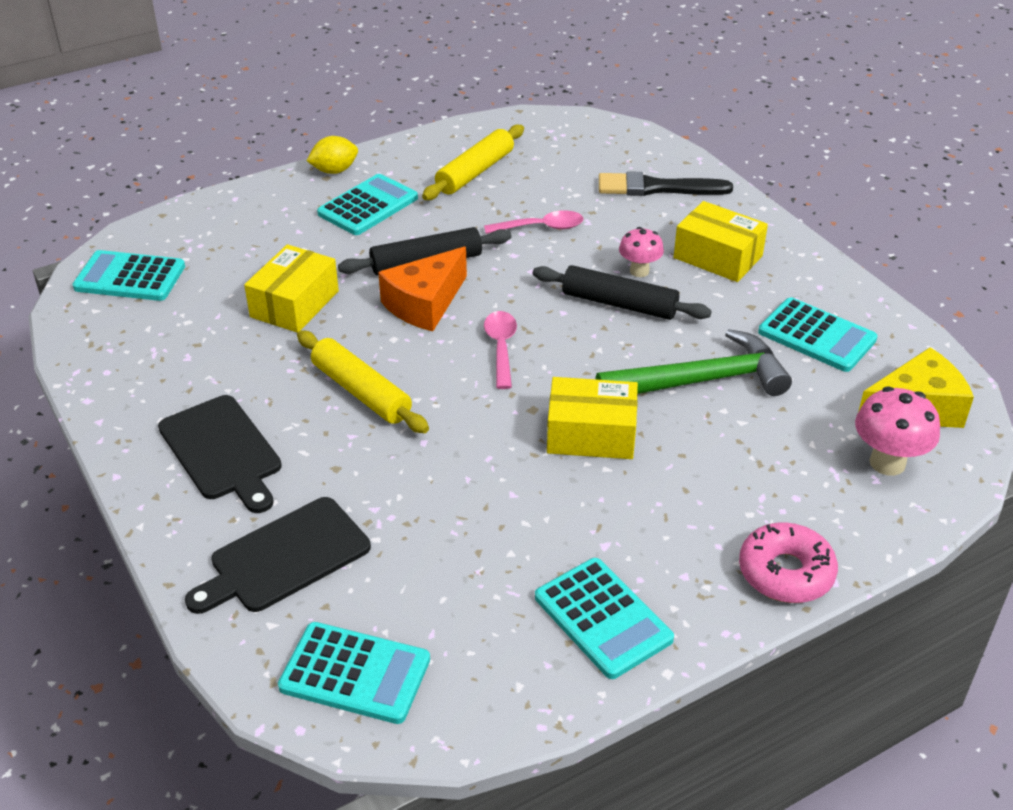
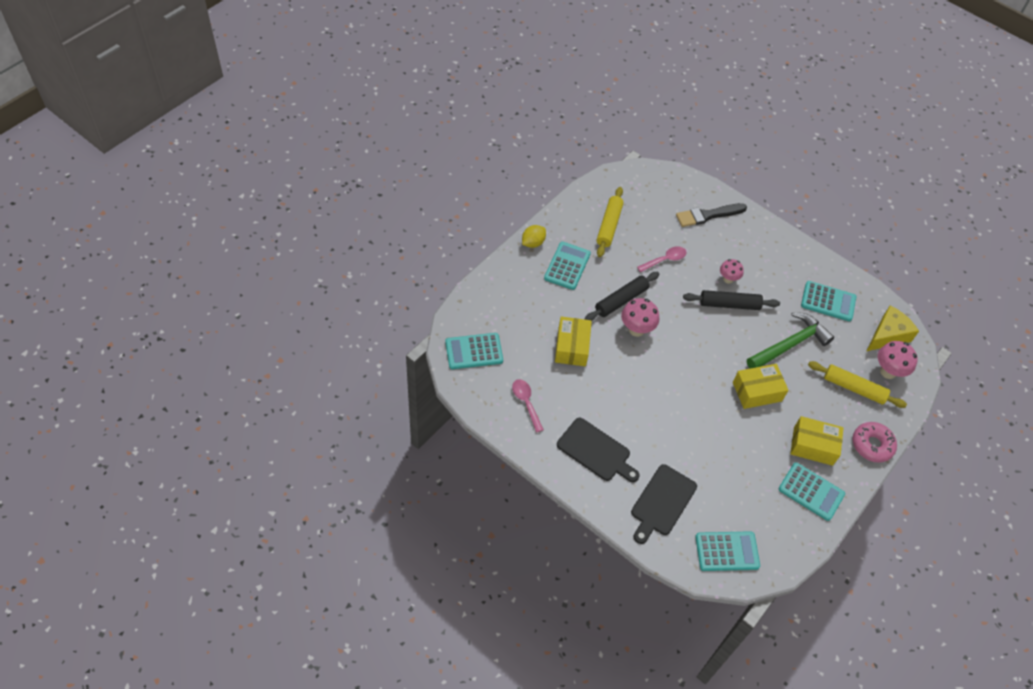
camera: 25 degrees left, 15 degrees up
yellow rolling pin [297,331,429,433] -> yellow rolling pin moved to [808,361,907,408]
orange cheese [378,247,467,331] -> pink mushroom [621,298,659,337]
pink spoon [484,311,517,389] -> pink spoon moved to [512,379,544,432]
yellow box [674,201,768,282] -> yellow box moved to [790,416,844,466]

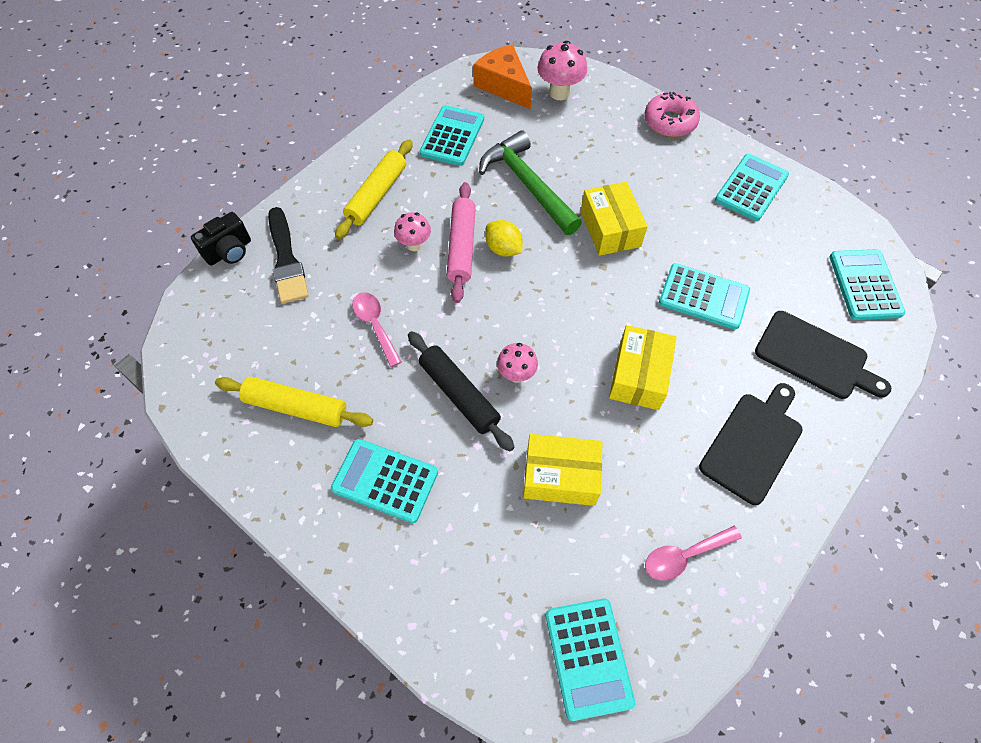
camera: 85 degrees left, 5 degrees up
yellow lemon [522,225,546,248] -> yellow lemon moved to [485,220,523,257]
pink mushroom [621,298,659,337] -> pink mushroom [497,343,538,382], size x0.65
black rolling pin [683,290,780,310] -> pink rolling pin [447,182,476,303]
yellow box [790,416,844,466] -> yellow box moved to [609,325,677,410]
yellow rolling pin [808,361,907,408] -> yellow rolling pin moved to [335,139,413,239]
yellow cheese [867,305,919,351] -> orange cheese [473,44,532,109]
none -> black camera [191,212,251,266]
none -> turquoise calculator [659,263,750,330]

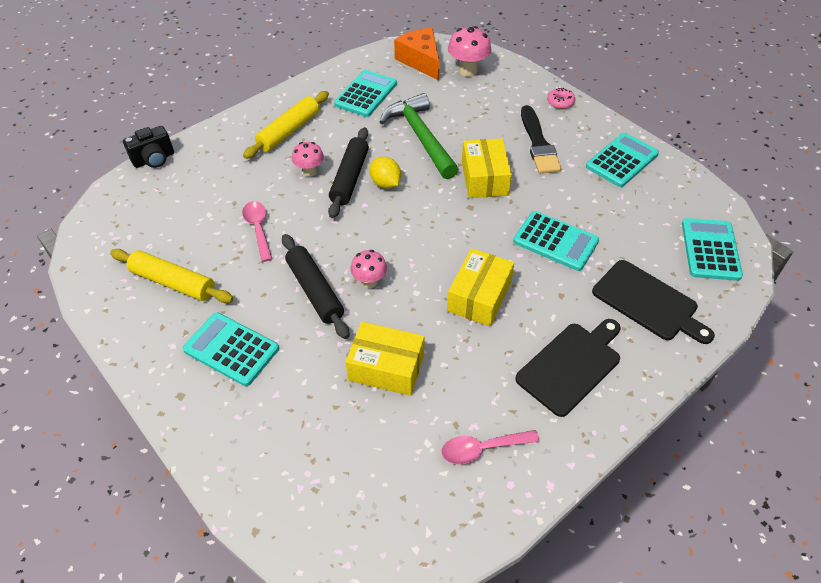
camera: 10 degrees right, 10 degrees down
black brush [268,207,309,304] -> black brush moved to [521,105,562,174]
pink rolling pin [447,182,476,303] -> black rolling pin [328,127,369,218]
turquoise calculator [545,599,635,721] -> none
pink donut [644,92,700,137] -> pink donut [547,88,575,109], size x0.57

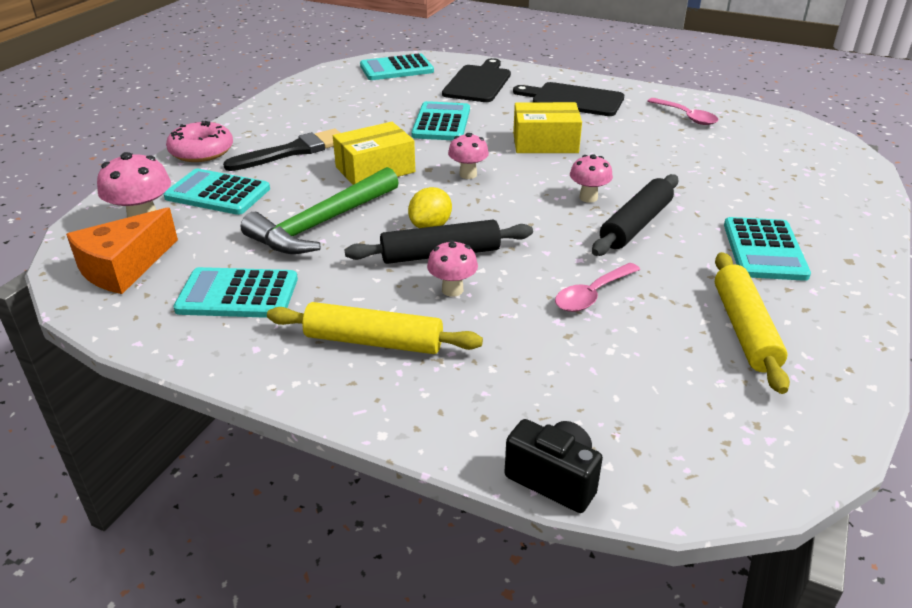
camera: 115 degrees left, 15 degrees down
yellow box [346,322,424,396] -> none
pink donut [547,88,575,109] -> pink donut [166,121,233,162], size x1.76
turquoise calculator [586,133,659,187] -> turquoise calculator moved to [163,169,270,215]
none -> pink mushroom [448,133,489,179]

